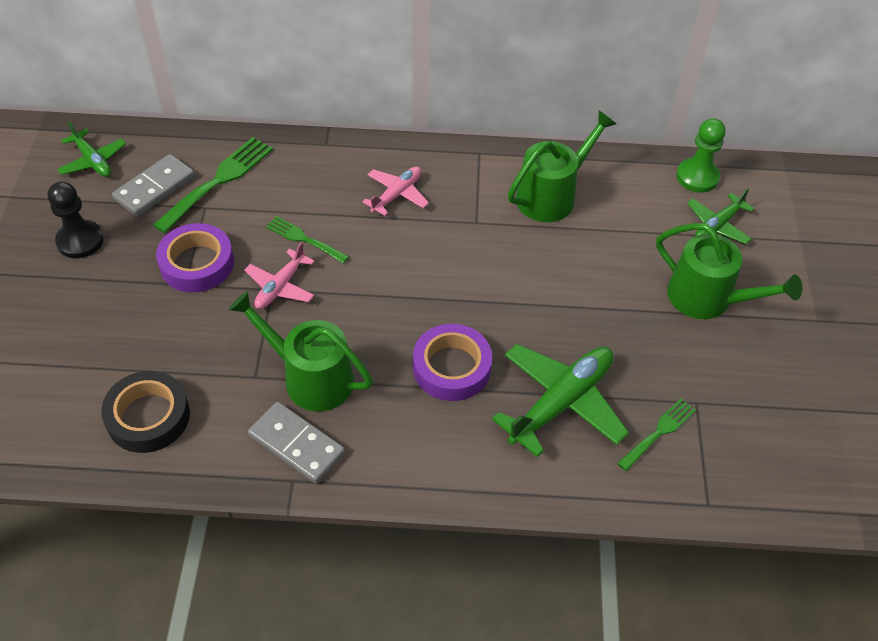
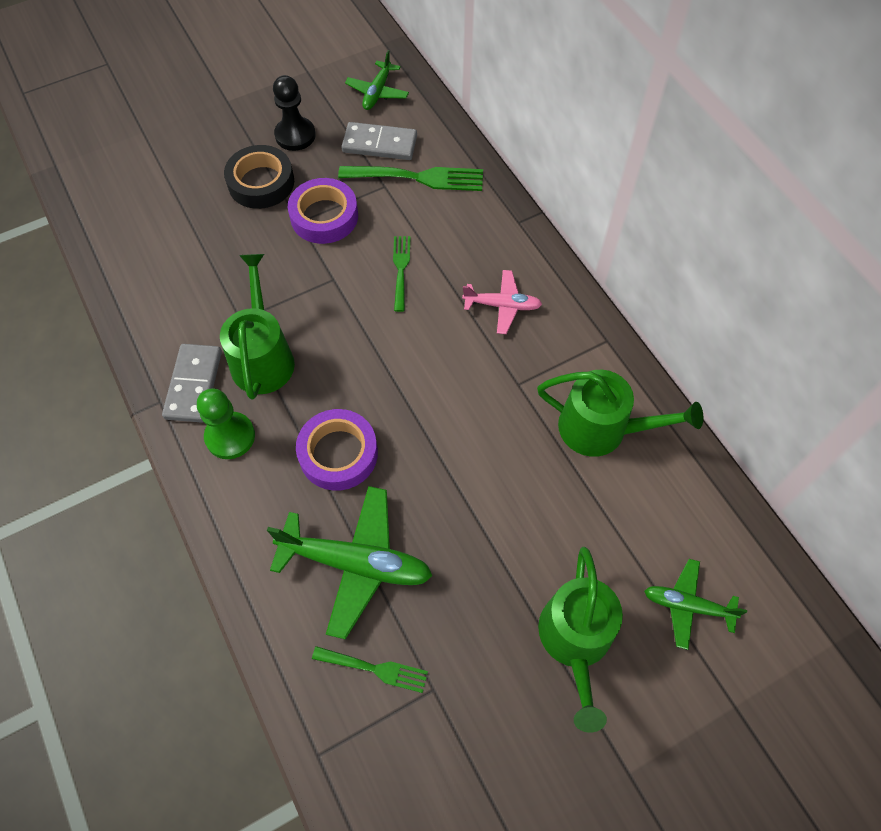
camera: 60 degrees right, 10 degrees up
black tape [101,371,190,453] -> black tape moved to [224,145,294,209]
pink plane [244,242,315,309] -> none
green pawn [676,118,726,193] -> green pawn moved to [197,388,255,459]

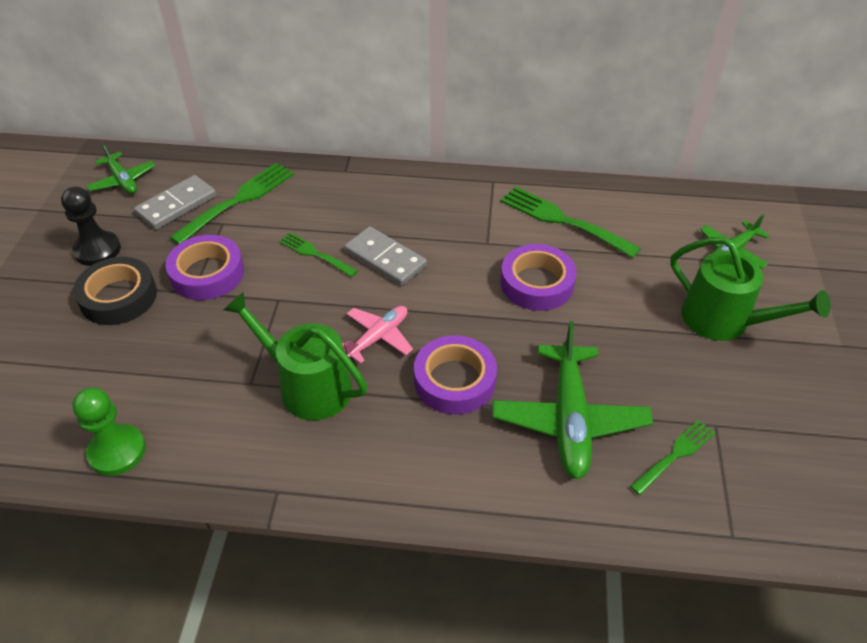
camera: 55 degrees left, 15 degrees down
grey domino [162,344,222,423] -> grey domino moved to [344,226,427,286]
green pawn [197,388,255,459] -> green pawn moved to [72,388,146,476]
green plane [267,486,432,640] -> green plane turned 135 degrees clockwise [493,321,653,479]
pink plane [462,270,542,334] -> pink plane moved to [342,306,413,364]
green watering can [537,370,703,457] -> green fork [501,186,641,258]
none -> purple tape [500,244,577,311]

